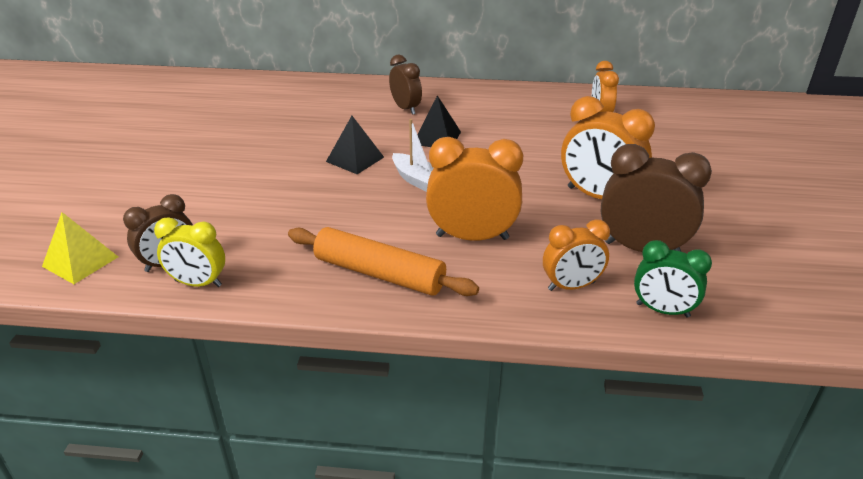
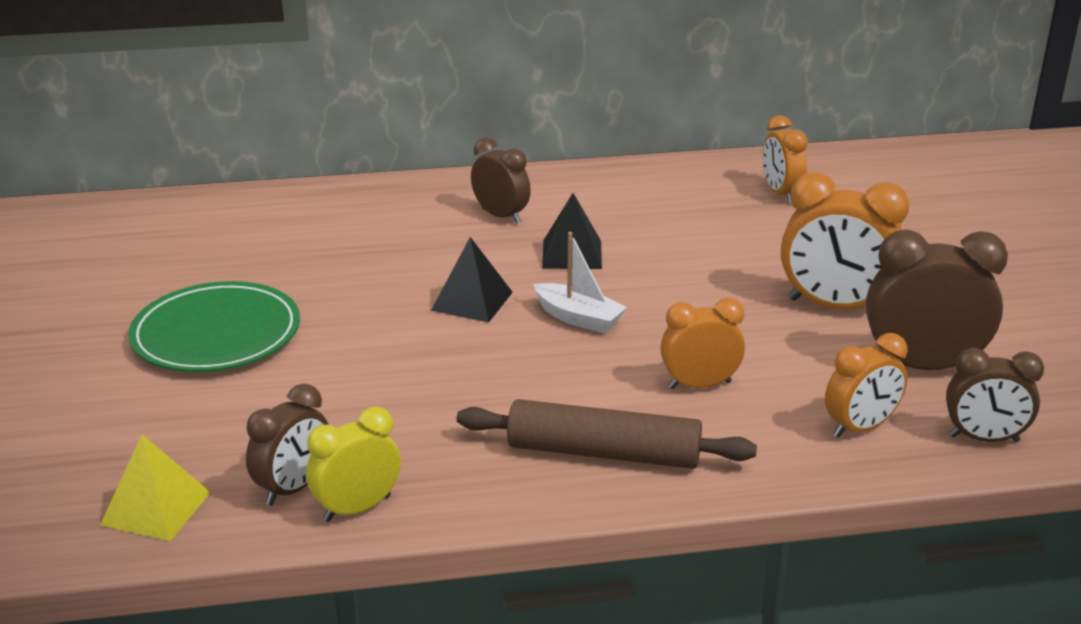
camera: 15 degrees left, 5 degrees down
yellow clock [154,217,225,287] -> yellow clock turned 150 degrees clockwise [306,406,401,522]
orange rolling pin [288,227,479,296] -> brown rolling pin [457,399,757,469]
orange clock [426,137,523,241] -> orange clock [660,298,745,389], size x0.63
green clock [634,240,712,318] -> brown clock [946,348,1044,442]
none -> green plate [128,281,300,372]

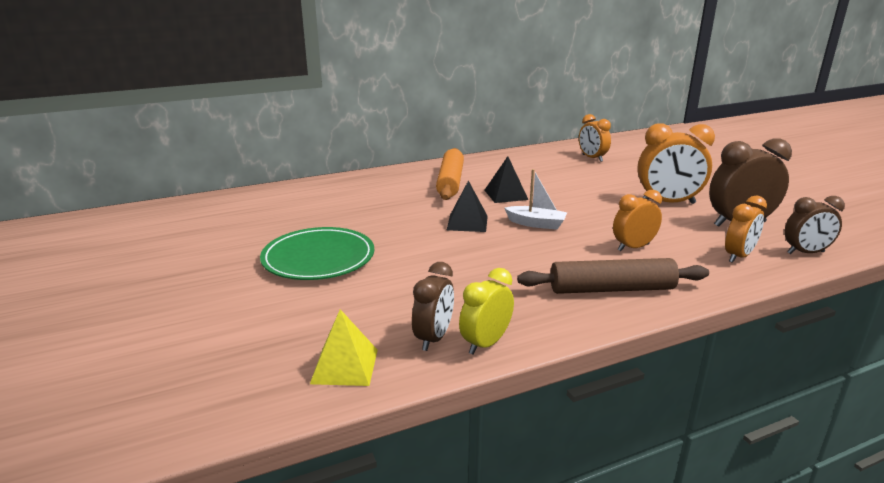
camera: 15 degrees left, 5 degrees down
brown clock [471,138,531,224] -> orange rolling pin [436,148,464,200]

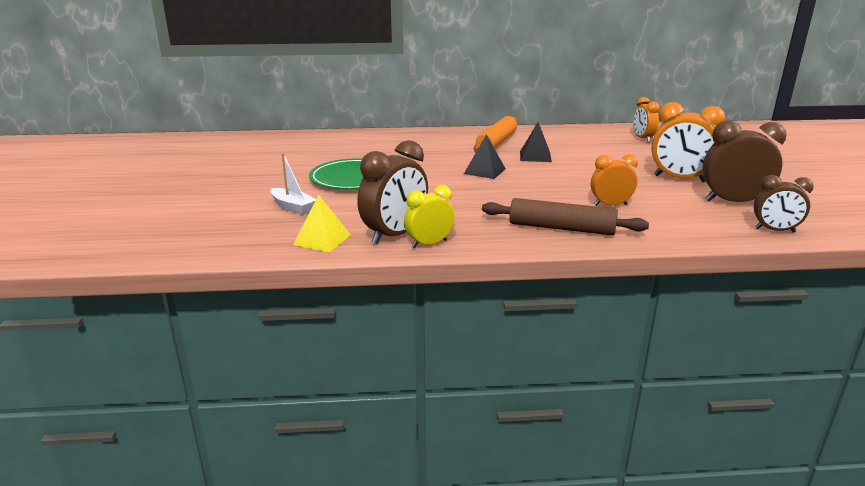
camera: 20 degrees right, 0 degrees up
brown clock [412,262,454,351] -> brown clock [357,140,428,244], size x1.58
white boat [505,169,567,230] -> white boat moved to [270,153,316,215]
orange clock [725,195,767,263] -> none

